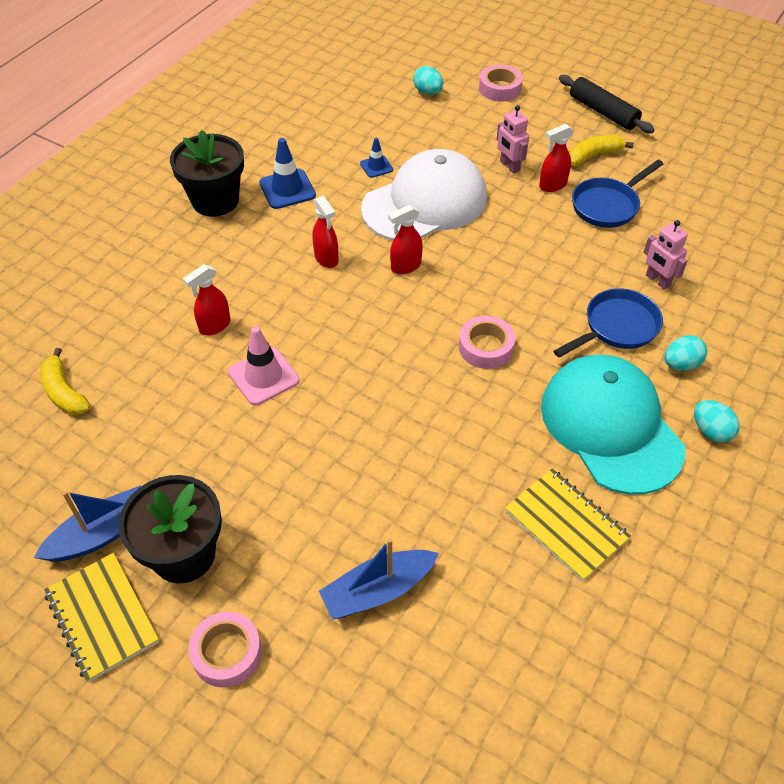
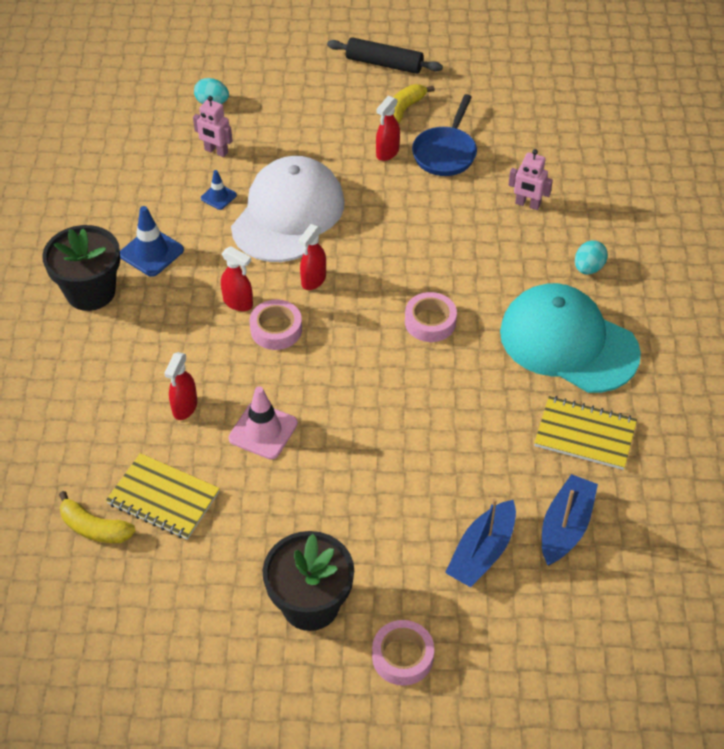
camera: 30 degrees left, 0 degrees up
blue boat [34,485,141,562] -> blue boat moved to [542,474,598,566]
yellow notebook [44,553,159,682] -> yellow notebook moved to [106,453,220,540]
pink tape [479,65,523,101] -> pink tape moved to [250,300,302,350]
pink robot [497,105,529,174] -> pink robot moved to [193,96,233,157]
blue pan [553,288,663,358] -> none
turquoise egg [694,400,740,443] -> none

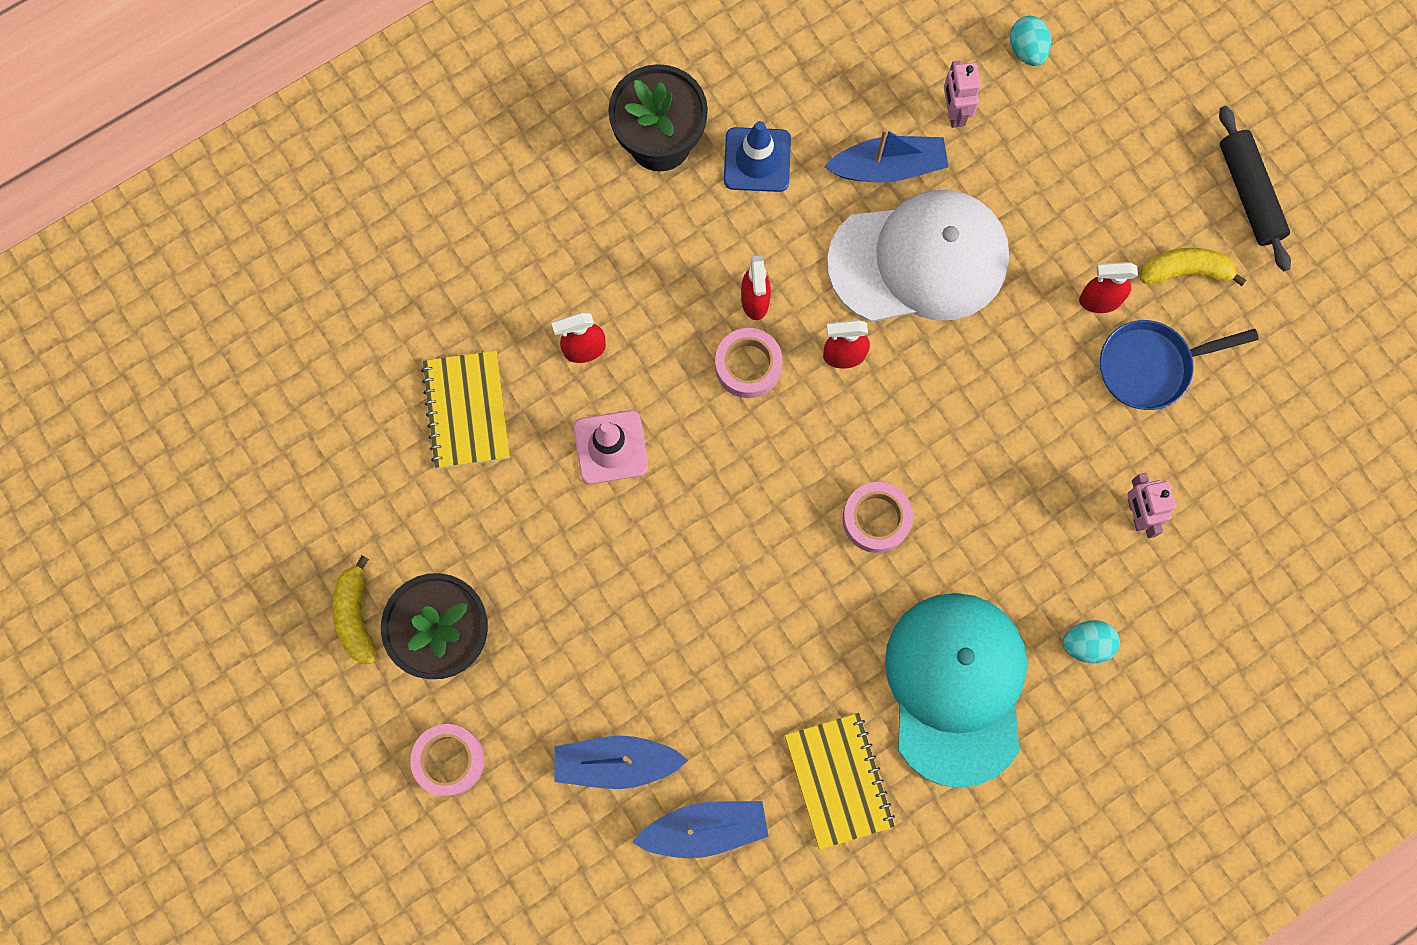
camera: 55 degrees right, 25 degrees up
yellow banana [59,491,136,543] -> yellow banana moved to [333,555,376,664]
blue traffic cone [201,170,237,210] -> blue boat [824,128,949,182]

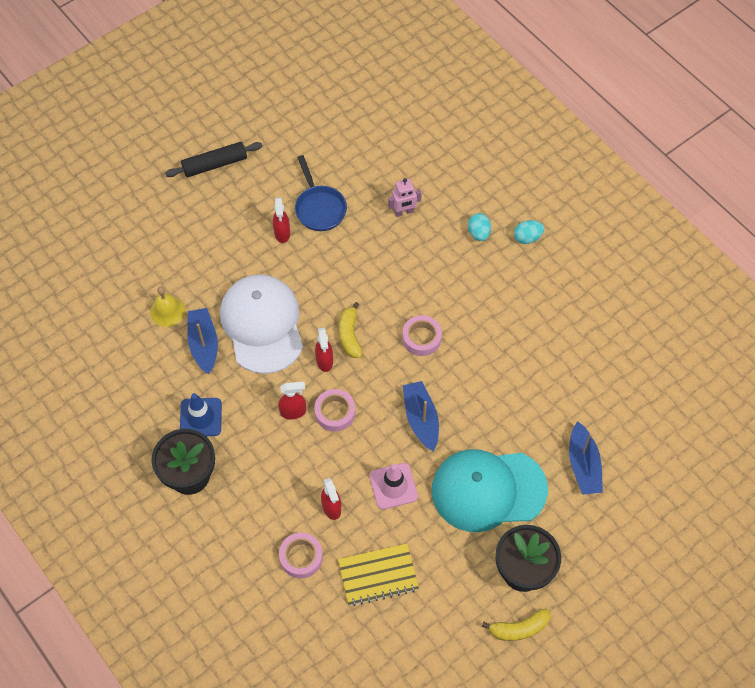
camera: 95 degrees left, 15 degrees down
pink tape [410,724,485,796] -> pink tape moved to [279,533,323,578]
blue boat [632,801,769,858] -> blue boat moved to [403,381,439,451]
yellow notebook [785,713,895,850] -> none
turquoise cap [885,593,1027,788] -> turquoise cap moved to [432,449,548,532]
pink robot [944,61,981,128] -> yellow bell [150,287,185,327]
turquoise egg [1010,16,1051,66] -> turquoise egg moved to [514,220,544,244]
yellow banana [1141,248,1246,286] -> yellow banana moved to [339,302,362,358]

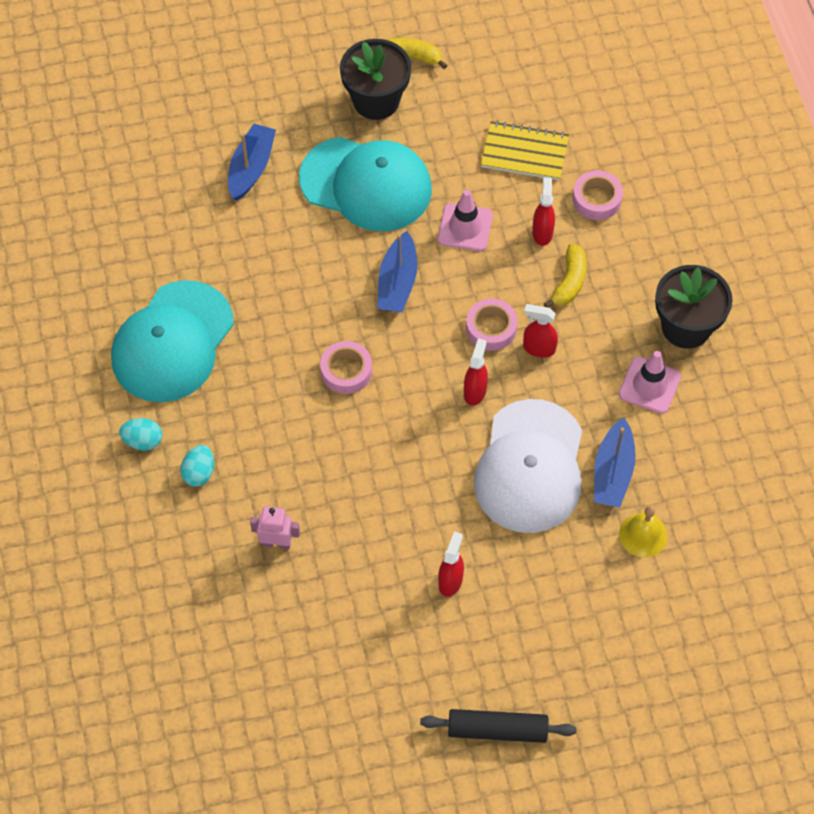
camera: 155 degrees left, 0 degrees up
blue traffic cone [180,393,222,436] -> pink traffic cone [619,351,681,414]
blue pan [295,155,347,231] -> none
yellow banana [339,302,362,358] -> yellow banana moved to [544,244,587,308]
none -> turquoise cap [111,280,234,402]

